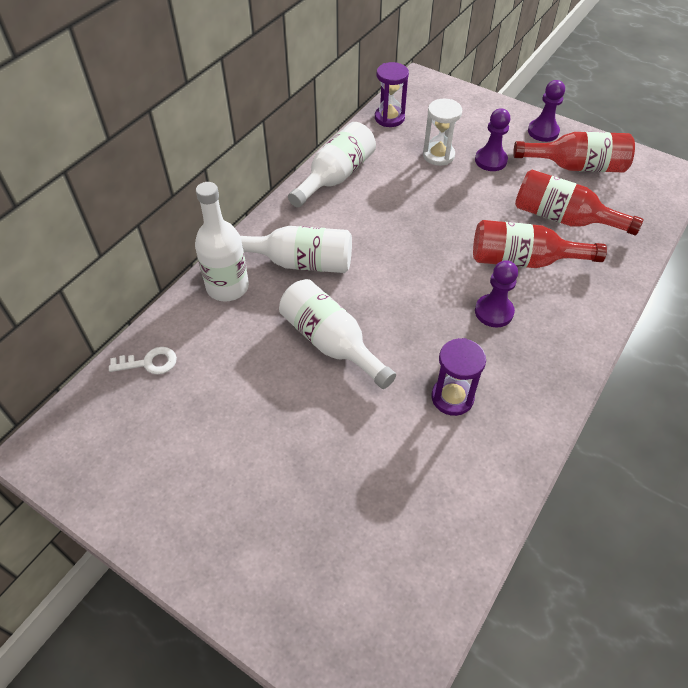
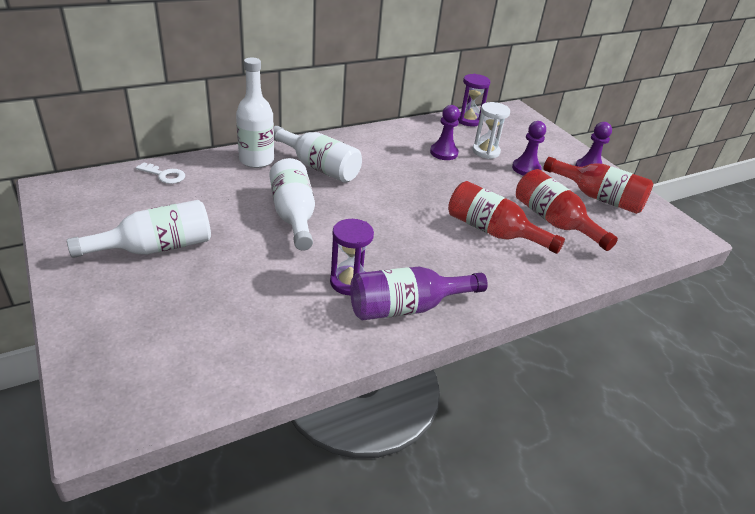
camera: 25 degrees right, 15 degrees down
white bottle [288,122,376,208] -> white bottle moved to [67,200,211,258]
purple pawn [475,260,518,327] -> purple pawn moved to [430,105,460,160]
none -> purple bottle [350,267,488,321]

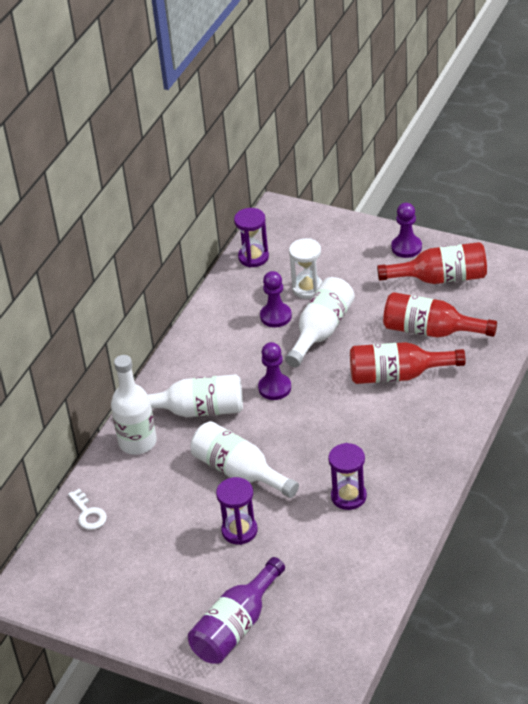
camera: 30 degrees left, 5 degrees up
white bottle [67,200,211,258] -> white bottle moved to [285,277,355,367]
white key [136,162,185,184] -> white key turned 75 degrees clockwise [68,489,107,530]
purple bottle [350,267,488,321] -> purple bottle moved to [188,557,285,664]
purple pawn [512,121,546,176] -> purple pawn moved to [258,342,291,400]
none -> purple hourglass [216,477,258,545]

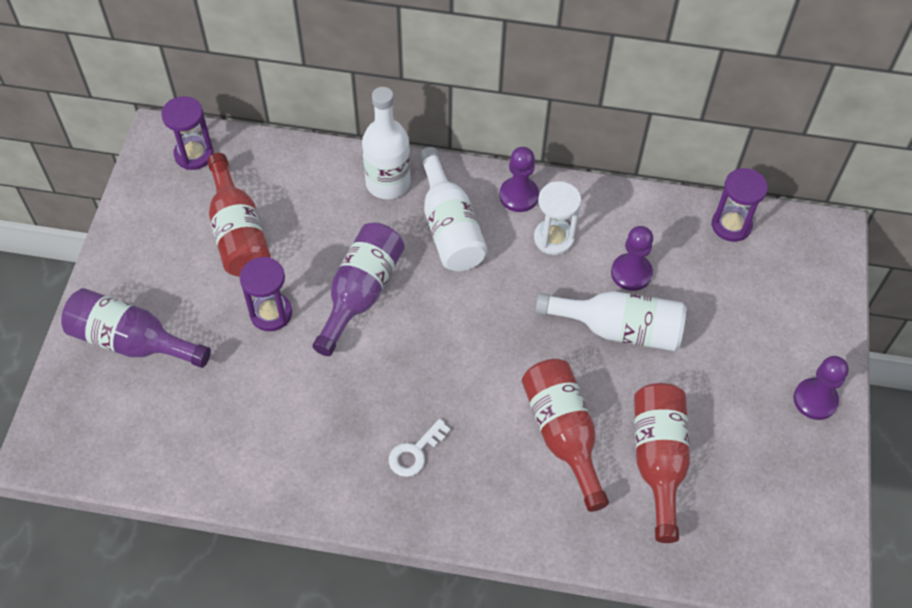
camera: 70 degrees right, 15 degrees up
white key [68,489,107,530] -> white key moved to [389,419,451,477]
white bottle [190,421,299,498] -> purple bottle [312,222,405,356]
purple pawn [258,342,291,400] -> purple pawn moved to [499,147,539,212]
white hourglass [289,238,322,299] -> white hourglass moved to [534,181,581,255]
purple hourglass [328,443,367,510] -> purple hourglass moved to [161,96,214,170]
red bottle [377,242,487,284] -> red bottle moved to [207,153,271,277]

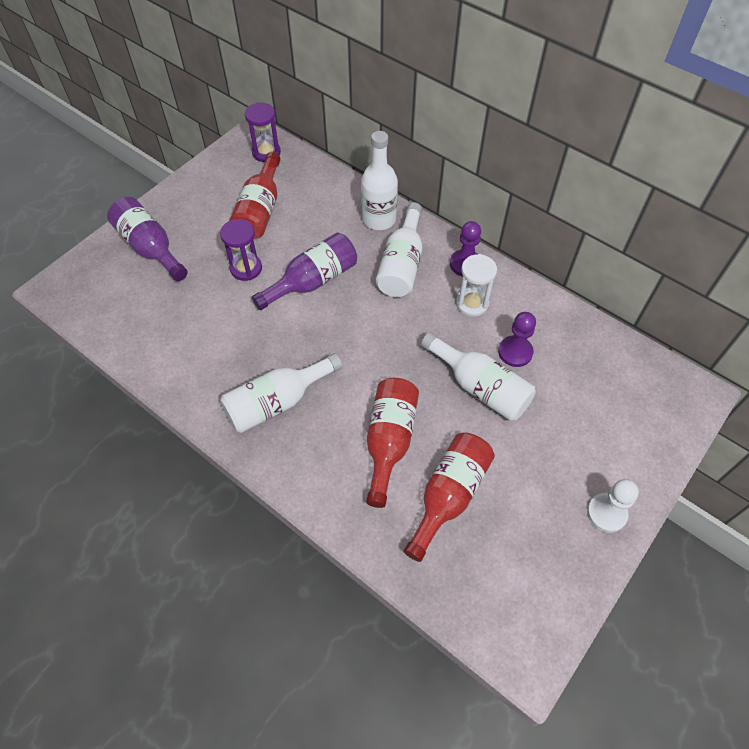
camera: 30 degrees right, 0 degrees up
white key [389,419,451,477] -> white bottle [220,353,342,433]
purple hourglass [712,168,768,242] -> none
purple pawn [794,356,849,420] -> white pawn [587,479,639,533]

